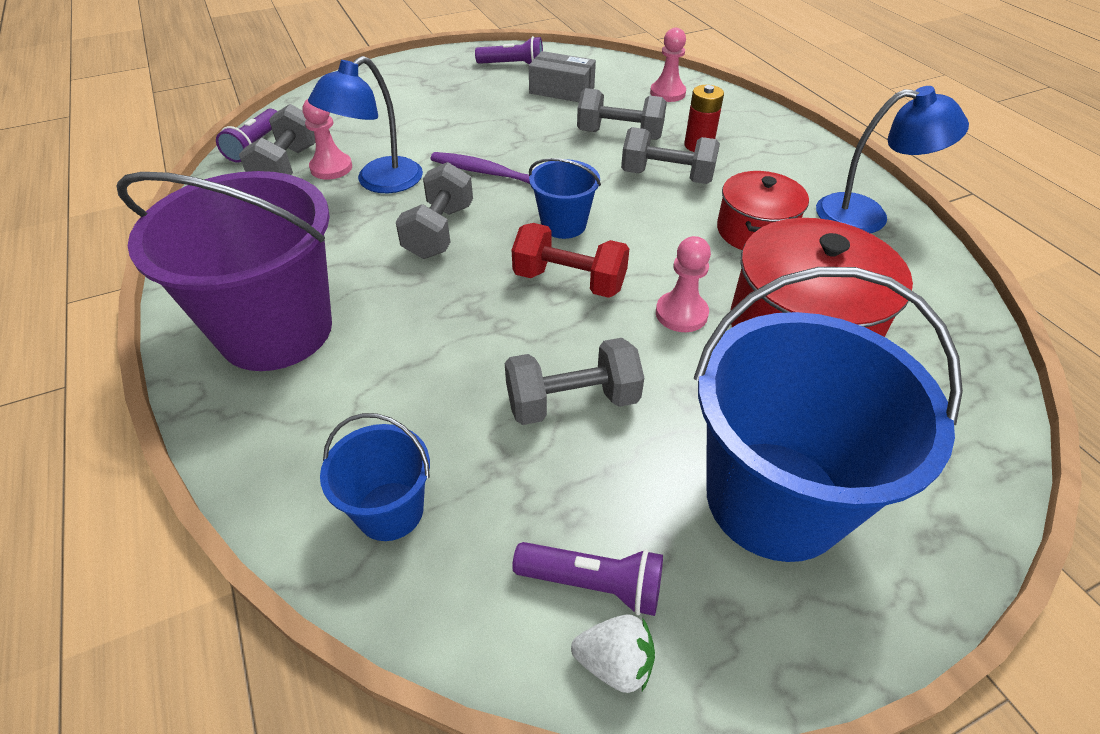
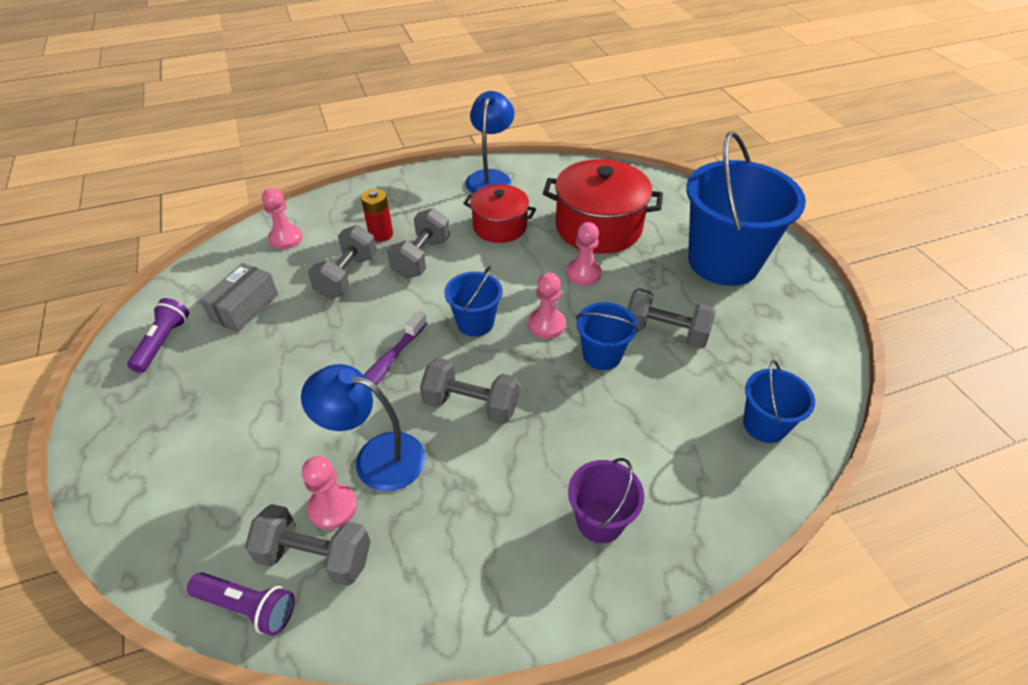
camera: 85 degrees left, 0 degrees up
purple bucket [117,171,332,371] -> purple bucket [568,458,644,543], size x0.48
blue lamp [308,56,423,193] -> blue lamp turned 150 degrees clockwise [301,364,425,491]
grey dumbbell [505,338,644,425] -> grey dumbbell turned 60 degrees counterclockwise [627,288,716,349]
red dumbbell [512,223,629,298] -> pink pawn [528,273,566,339]
purple flashlight [512,542,663,616] -> none
white strawberry [571,614,655,693] -> none
none -> blue bucket [576,302,638,370]

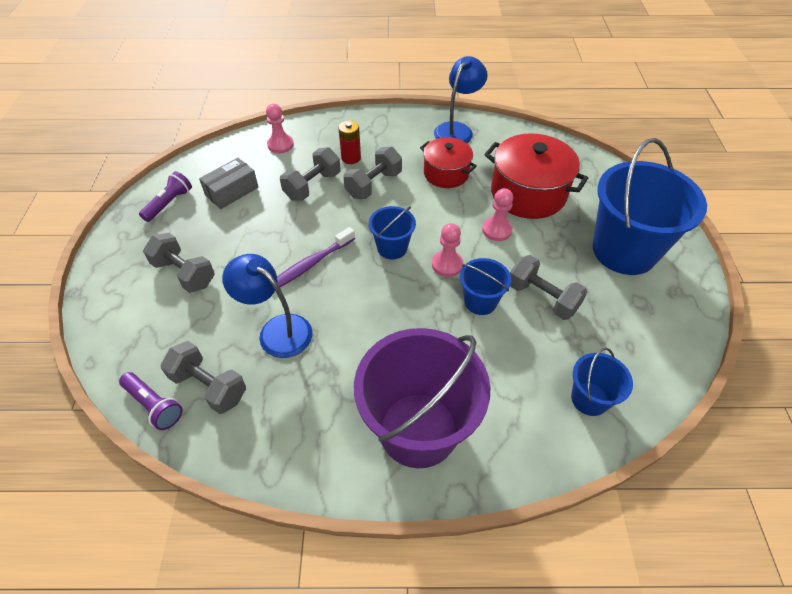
camera: 20 degrees right, 5 degrees up
pink pawn [302,456,357,530] -> none
grey dumbbell [420,358,519,424] -> grey dumbbell moved to [143,233,215,293]
purple bucket [568,458,644,543] -> purple bucket [354,328,490,468], size x2.07

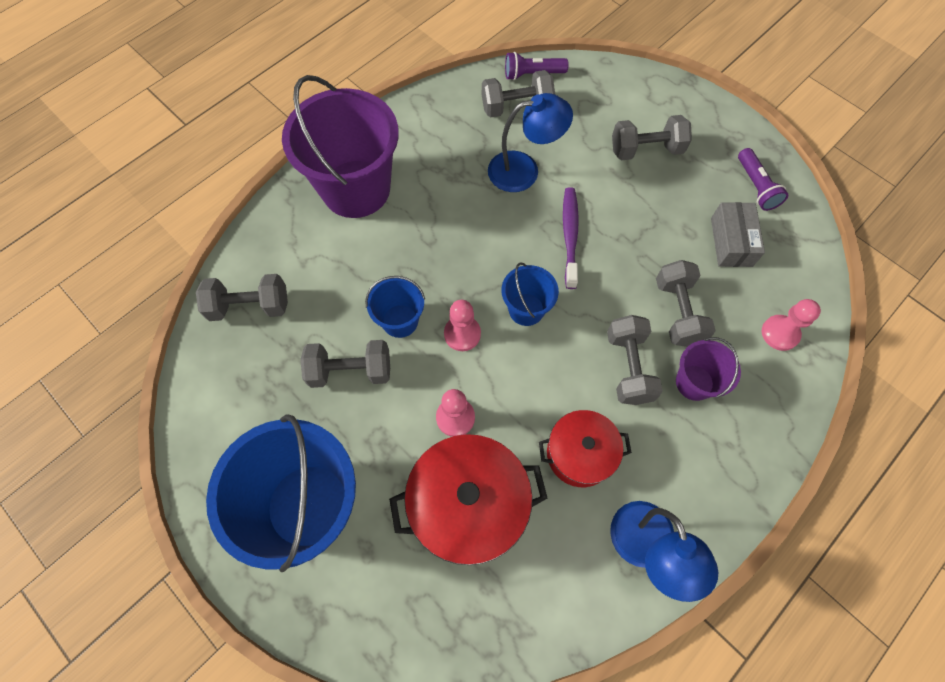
camera: 135 degrees right, 15 degrees up
red battery [338,120,361,164] -> purple bucket [676,337,741,401]
blue bucket [571,348,633,416] -> grey dumbbell [196,274,288,321]

